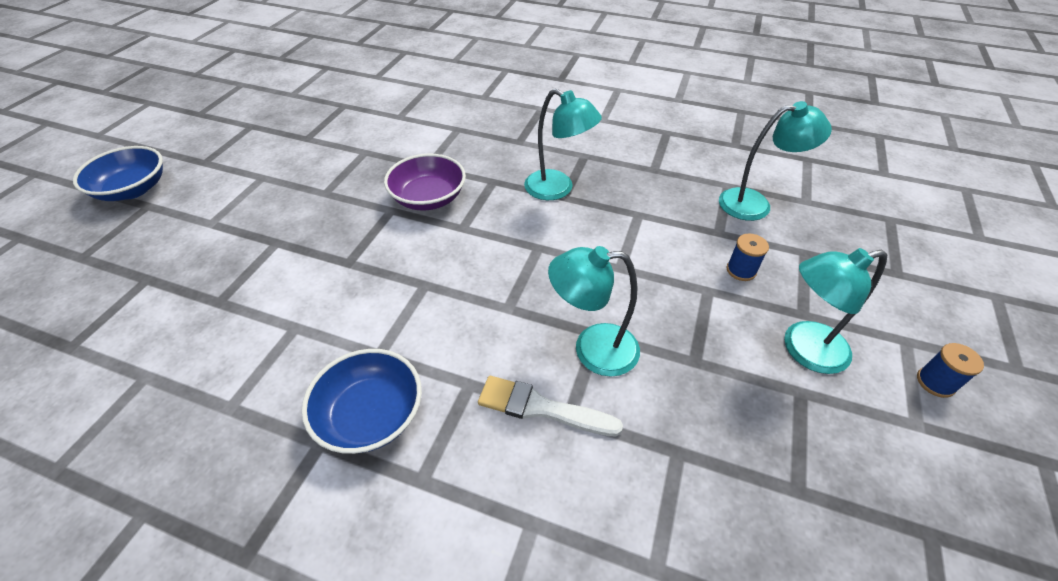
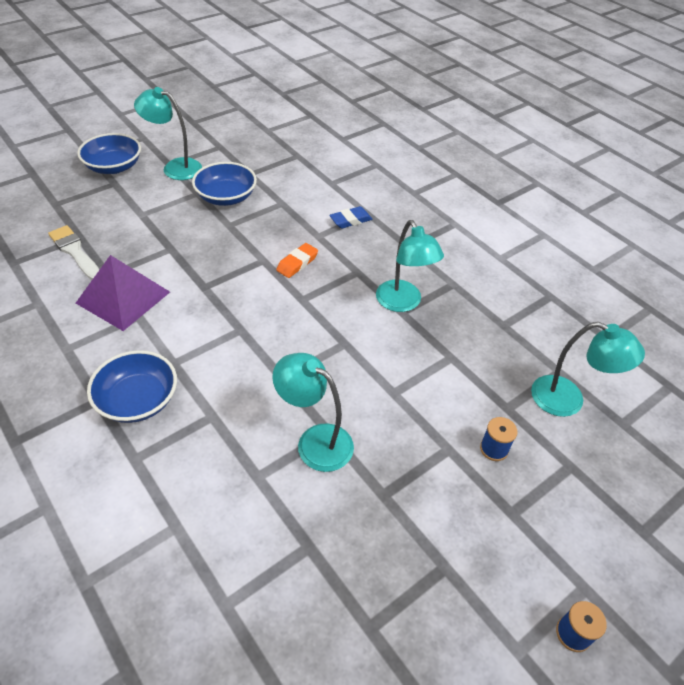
camera: 30 degrees right, 0 degrees up
purple bowl [384,154,466,210] -> orange eraser [276,243,318,278]
white brush [478,376,623,436] -> white brush moved to [48,225,99,280]
turquoise lamp [784,248,887,374] -> turquoise lamp moved to [134,87,202,180]
none -> purple pyramid [76,255,170,331]
none -> blue bowl [192,162,257,206]
none -> blue eraser [329,206,372,228]

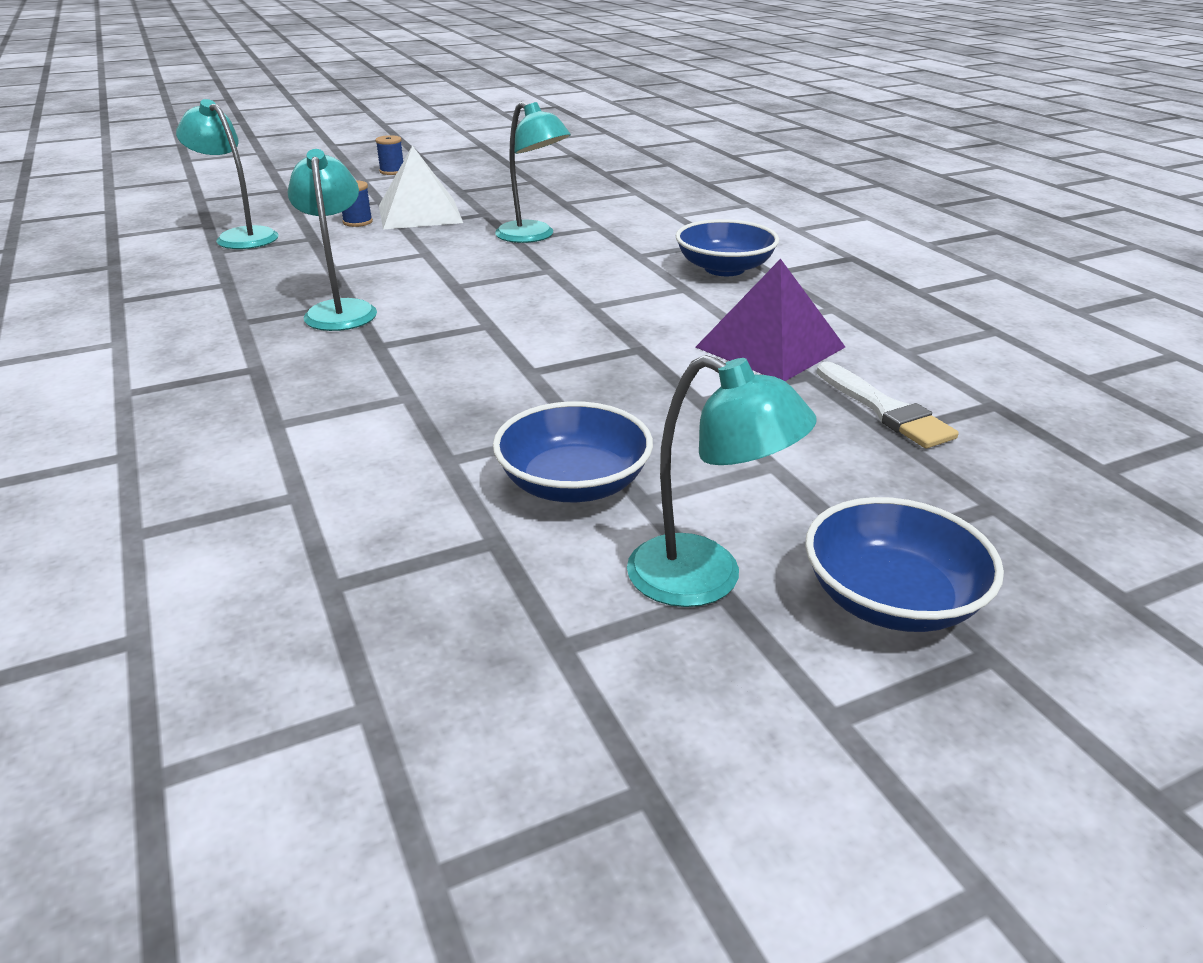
camera: 165 degrees left, 15 degrees down
orange eraser [276,243,318,278] -> none
blue eraser [329,206,372,228] -> none
none -> white pyramid [379,145,463,230]

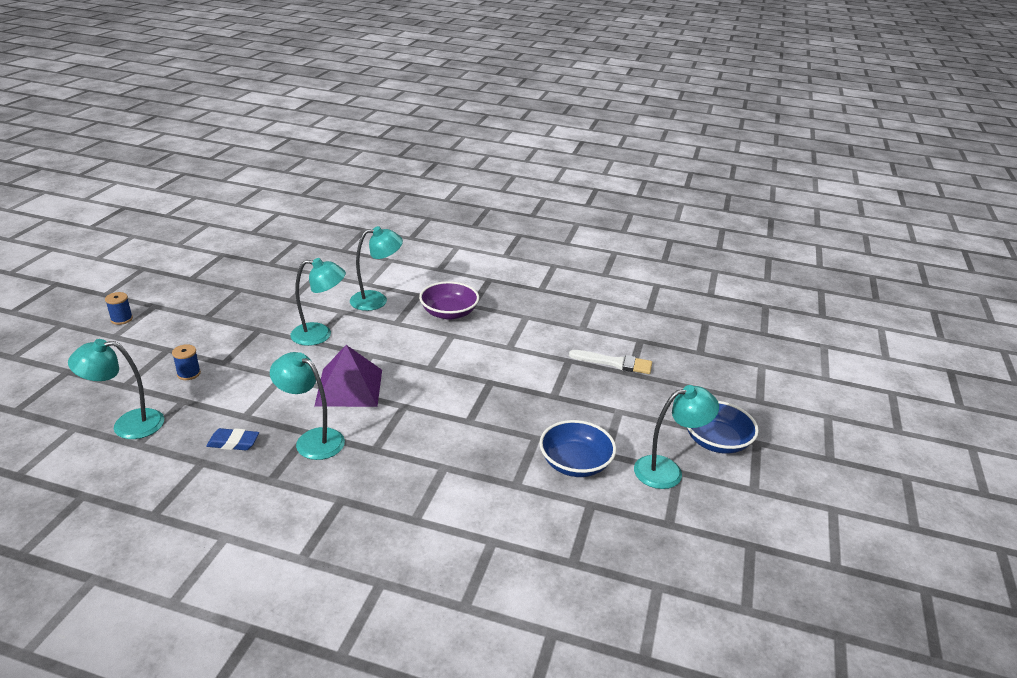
camera: 50 degrees left, 0 degrees up
white pyramid [379,145,463,230] -> none
blue bowl [676,219,779,276] -> purple bowl [419,281,479,320]
purple pyramid [696,259,845,381] -> purple pyramid moved to [314,345,382,407]
none -> blue eraser [206,428,259,450]
none -> turquoise lamp [350,226,403,311]

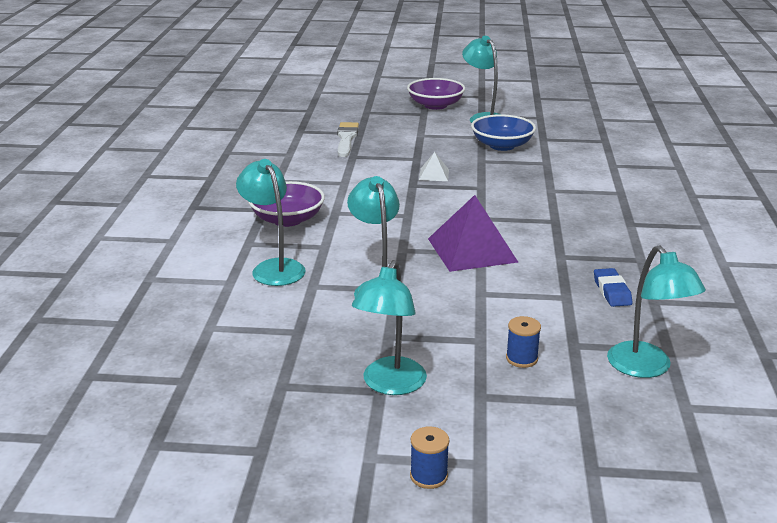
camera: 100 degrees left, 5 degrees down
turquoise lamp [270,352,345,460] -> turquoise lamp moved to [352,260,427,395]
blue bowl [687,401,759,454] -> purple bowl [407,78,465,110]
none -> white pyramid [419,152,449,181]

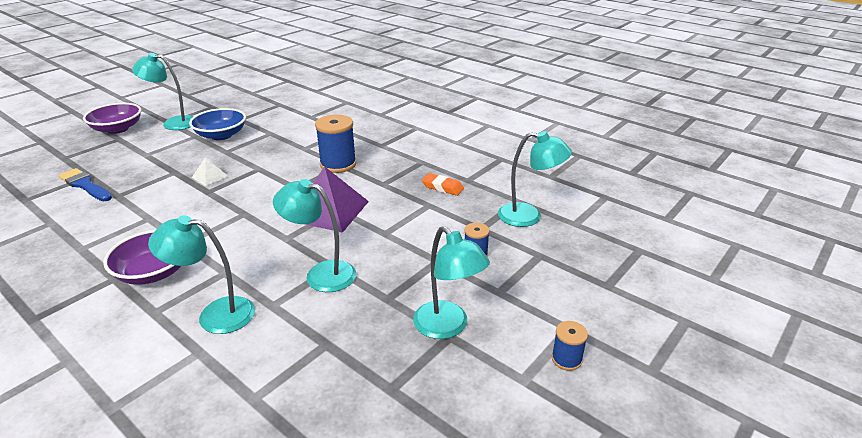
camera: 55 degrees left, 5 degrees up
white brush [337,122,359,157] -> blue brush [58,168,112,201]
blue eraser [594,268,633,307] -> orange eraser [422,173,464,196]
none -> blue spool [315,114,356,173]

